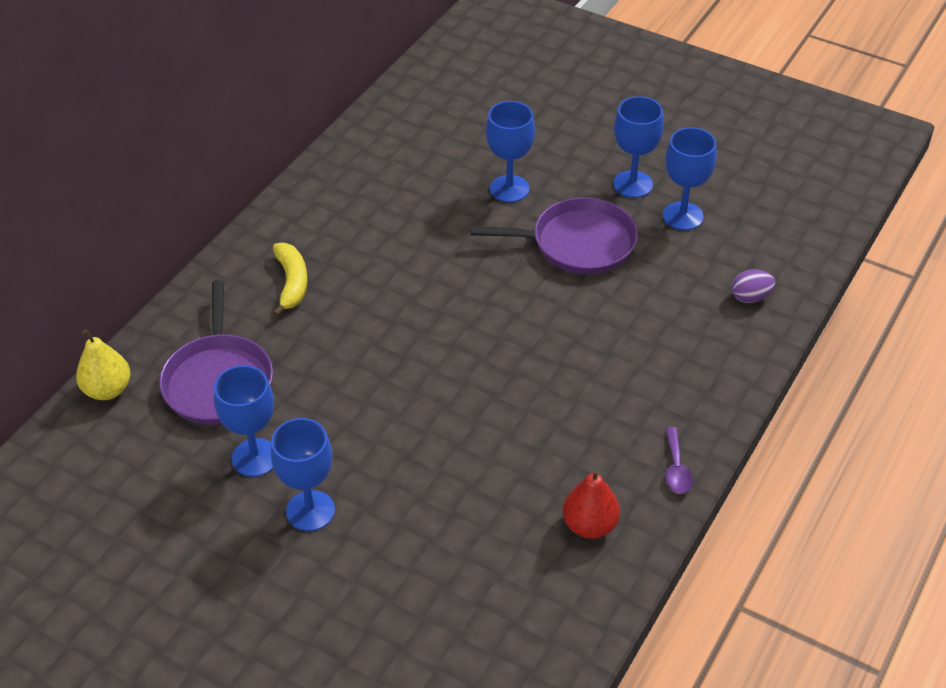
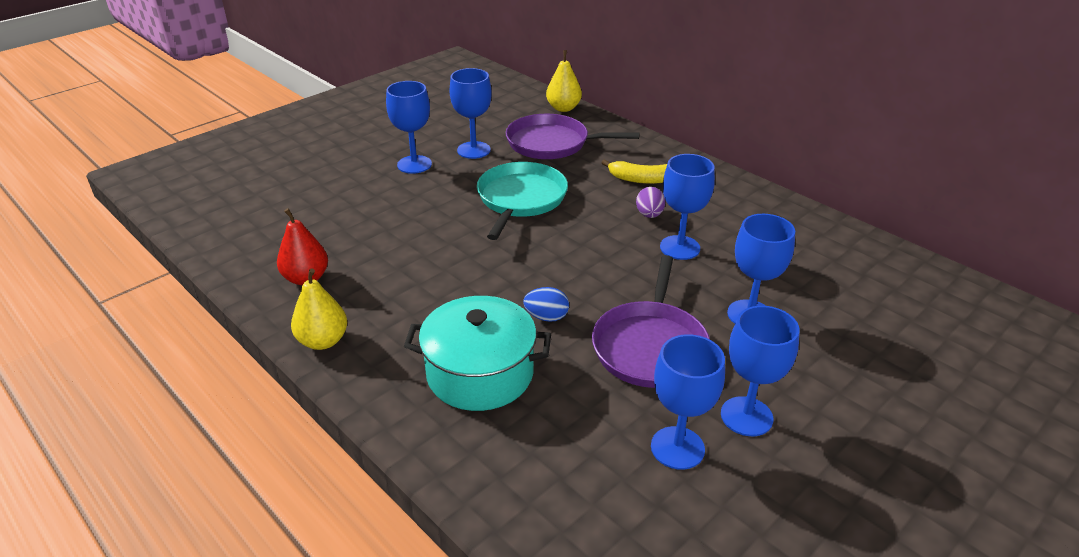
camera: 105 degrees right, 10 degrees down
purple spoon [666,427,693,494] -> yellow pear [291,268,347,350]
purple egg [732,270,775,303] -> purple egg moved to [636,187,665,218]
none -> turquoise pot [404,296,551,411]
none -> turquoise pan [477,162,568,240]
none -> blue egg [523,287,569,322]
none -> blue goblet [660,154,715,260]

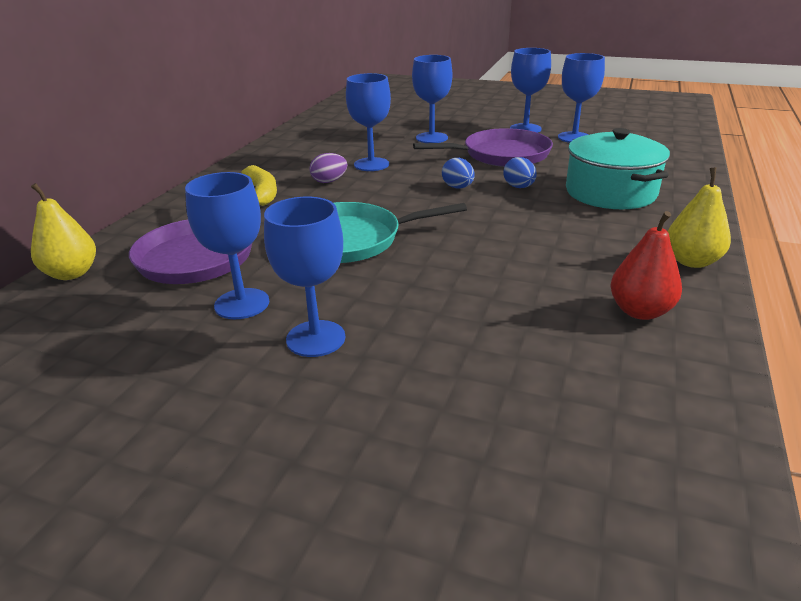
camera: 115 degrees left, 5 degrees down
none -> blue egg [442,158,475,189]

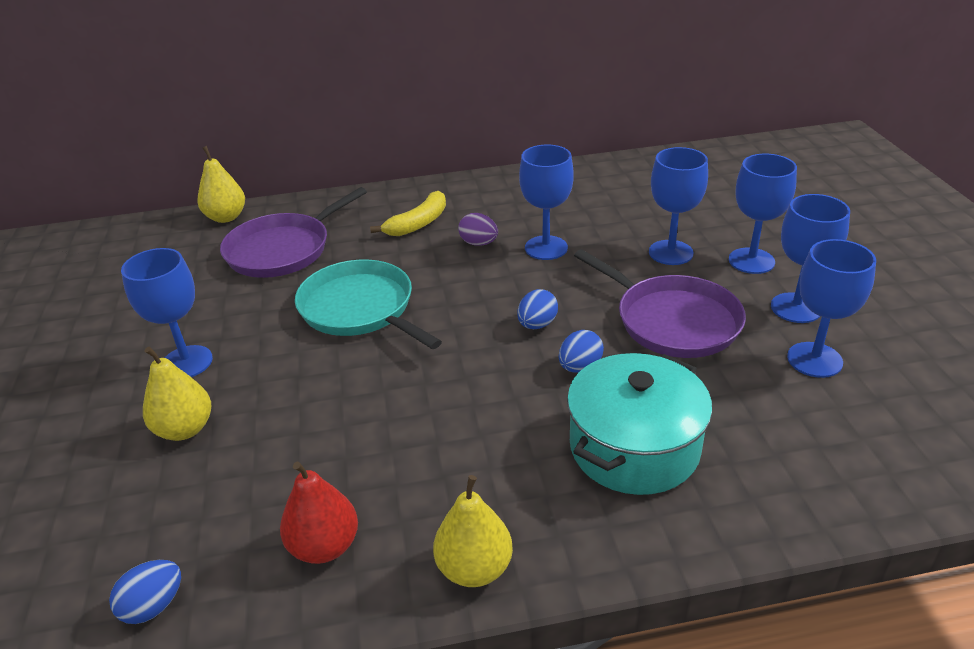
camera: 60 degrees right, 5 degrees up
blue goblet [185,172,269,319] -> blue goblet moved to [729,154,797,274]
none -> blue egg [109,560,181,624]
none -> yellow pear [143,347,211,441]

